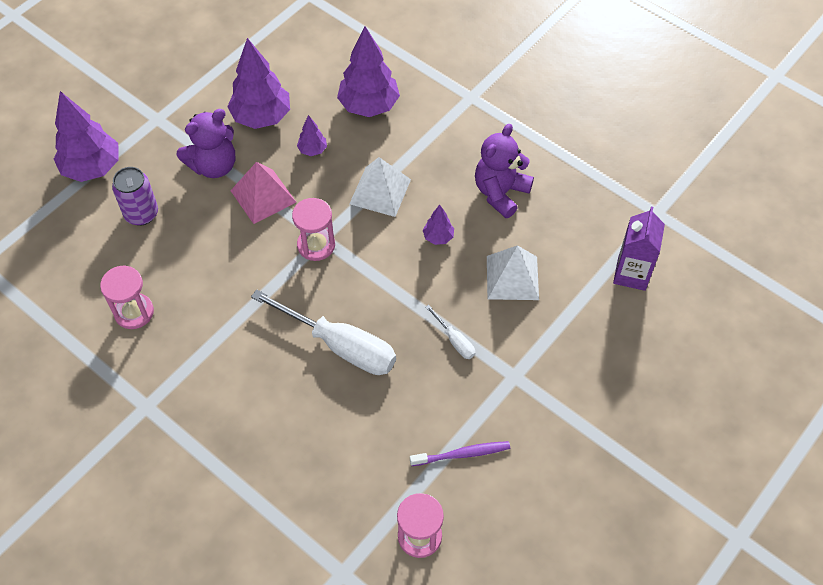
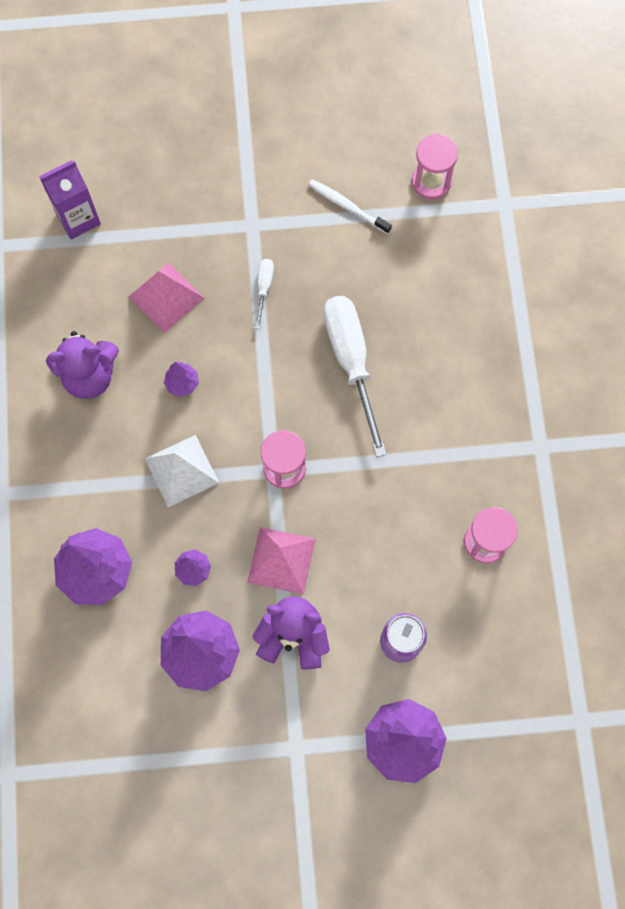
camera: 135 degrees left, 15 degrees up
purple toothbrush [410,441,510,466] -> white toothbrush [308,179,392,234]
white pyramid [487,245,539,300] -> pink pyramid [129,262,204,333]

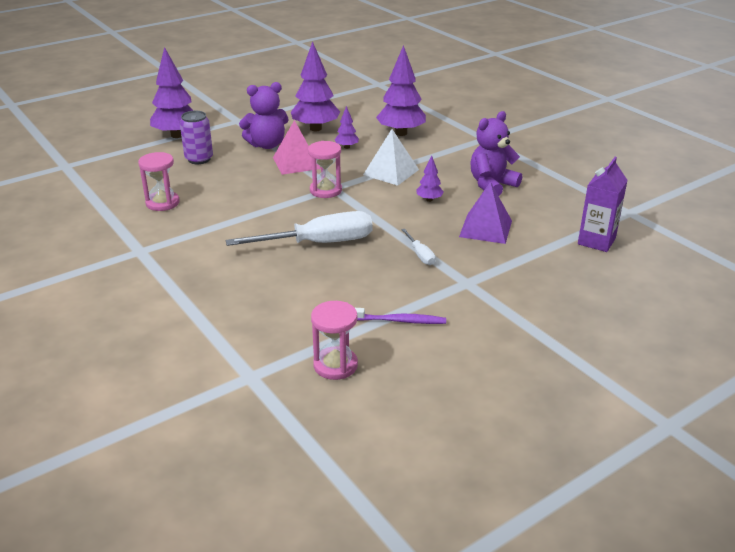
camera: 150 degrees right, 40 degrees down
pink pyramid [129,262,204,333] -> purple pyramid [459,181,512,244]
white toothbrush [308,179,392,234] -> purple toothbrush [355,308,446,324]
white screwdriver [324,296,387,457] -> white screwdriver turned 60 degrees counterclockwise [226,211,372,246]

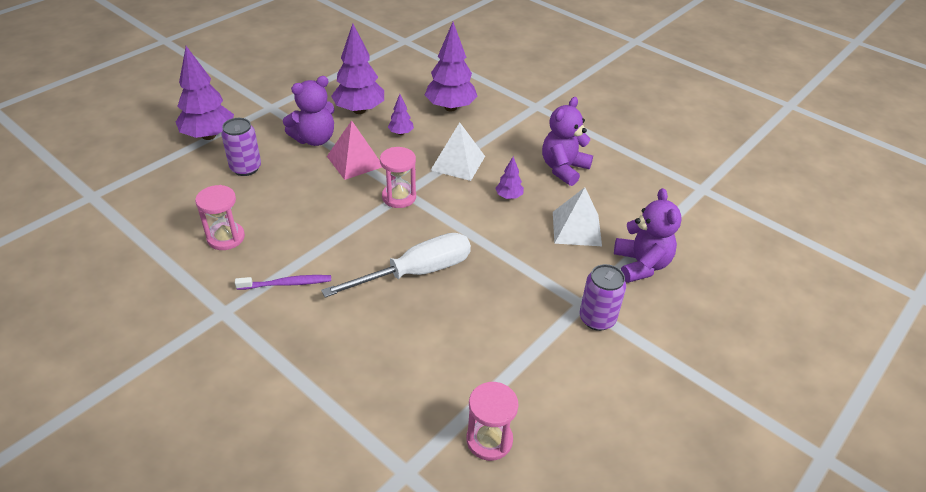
camera: 15 degrees left, 10 degrees up
purple toothbrush [355,308,446,324] -> purple toothbrush moved to [235,275,331,290]
white screwdriver [401,229,435,265] -> none
purple pyramid [459,181,512,244] -> white pyramid [553,187,602,246]
purple carton [578,157,628,252] -> none
none -> purple can [579,264,626,331]
none -> purple teddy bear [614,188,682,283]

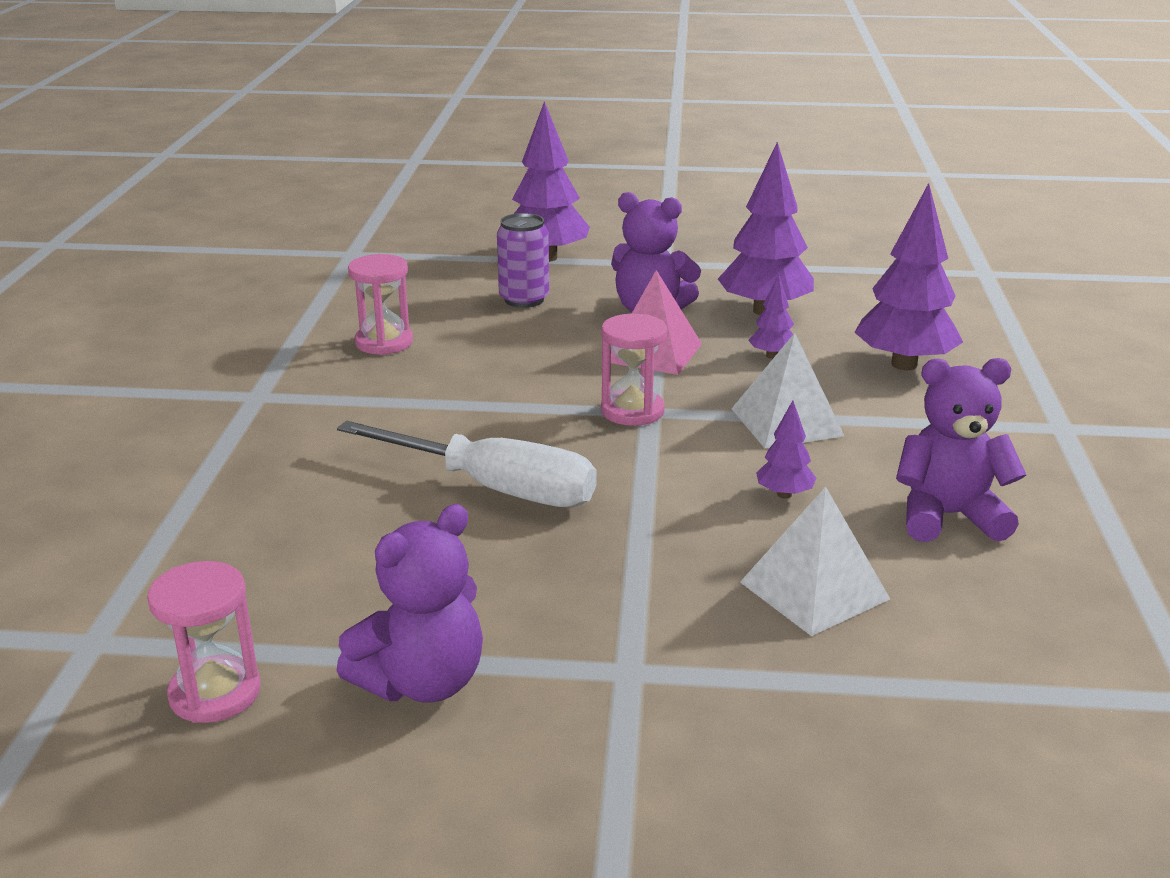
camera: 55 degrees right, 15 degrees down
purple toothbrush [235,275,331,290] -> none
purple can [579,264,626,331] -> none
purple teddy bear [614,188,682,283] -> purple teddy bear moved to [337,504,483,703]

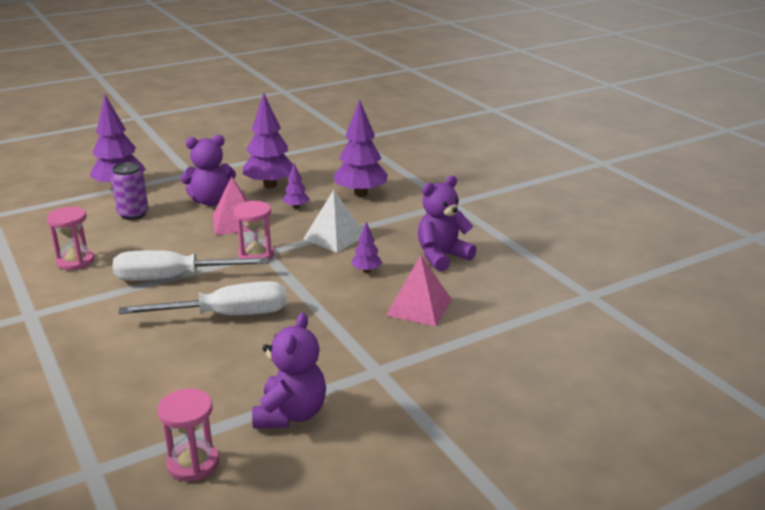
camera: 35 degrees left, 0 degrees up
white pyramid [740,487,890,636] -> pink pyramid [386,255,452,326]
none -> white screwdriver [112,250,268,281]

